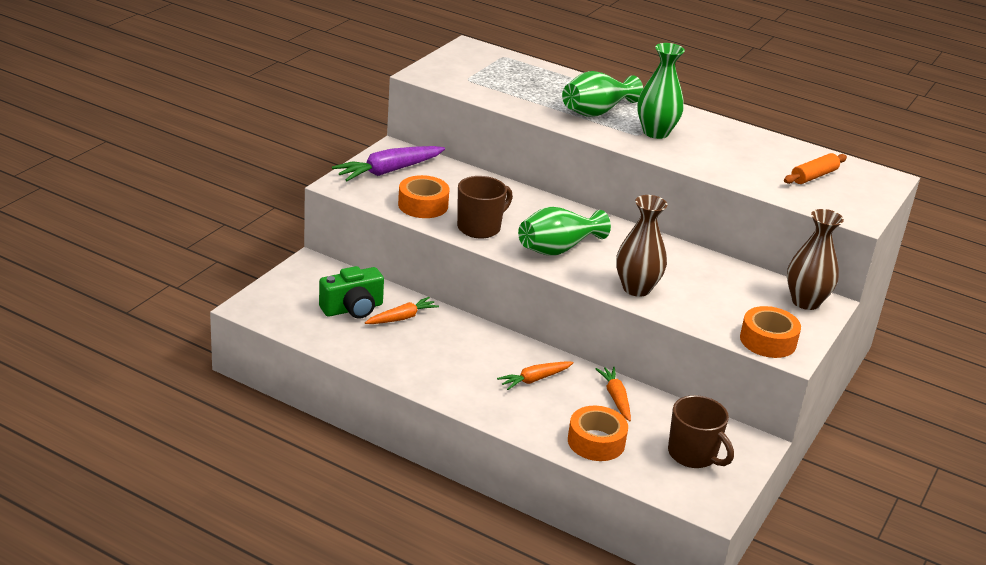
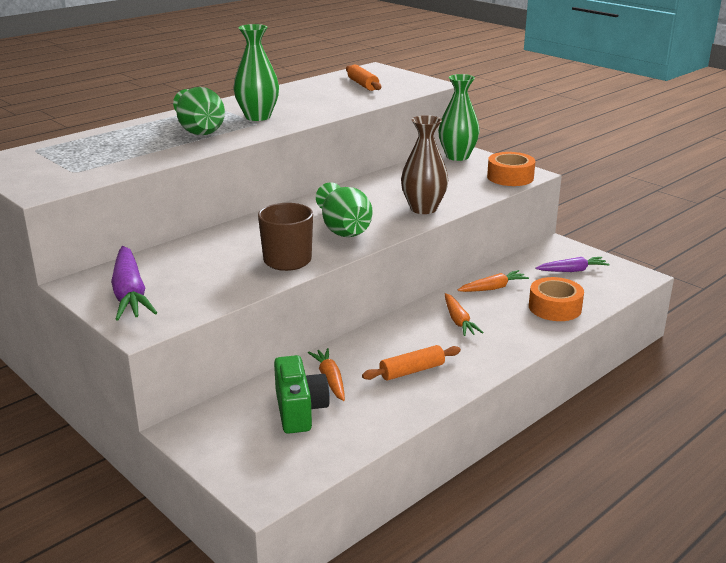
camera: 70 degrees left, 5 degrees down
orange tape [398,175,449,218] -> none
orange carrot [595,367,631,421] -> orange carrot turned 150 degrees clockwise [457,270,529,292]
brown mug [668,395,734,468] -> purple carrot [535,257,610,272]
brown vase [787,209,844,310] -> green vase [438,74,480,161]
none -> orange rolling pin [362,345,461,381]

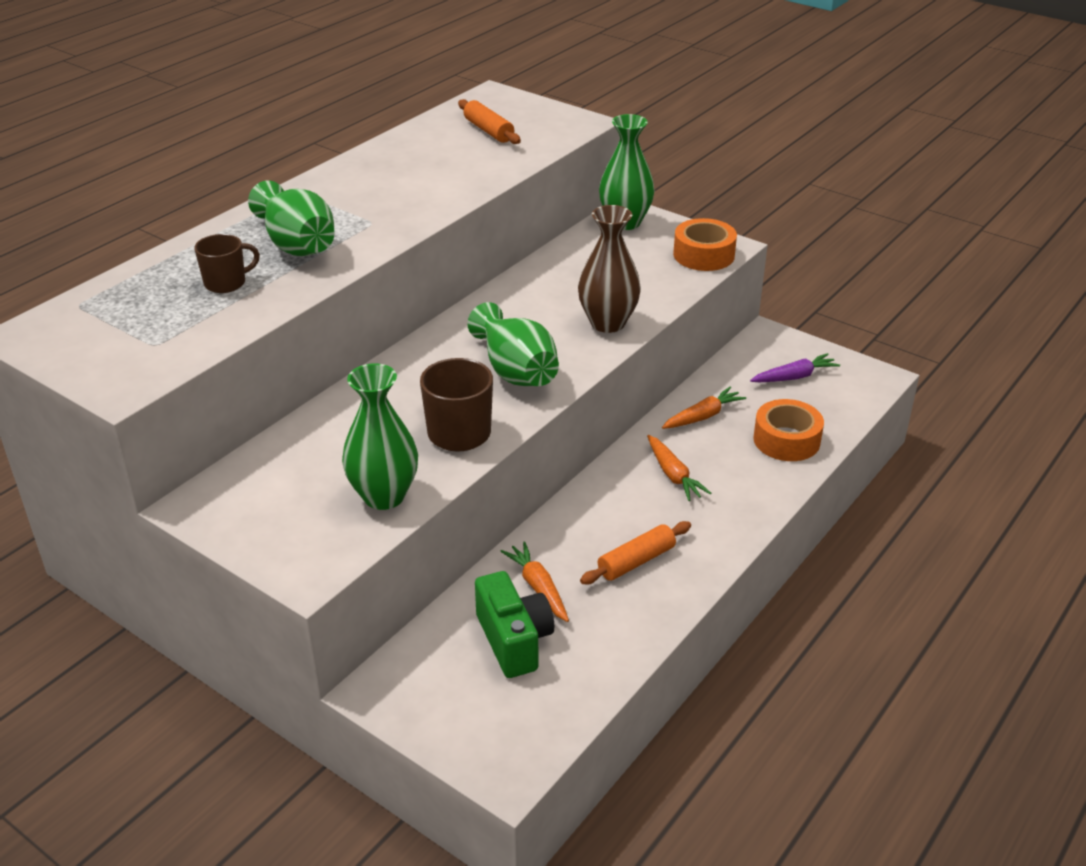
camera: 10 degrees left, 10 degrees up
purple carrot [111,246,157,320] -> none
green vase [233,24,279,121] -> green vase moved to [342,363,418,510]
none -> brown mug [194,234,260,293]

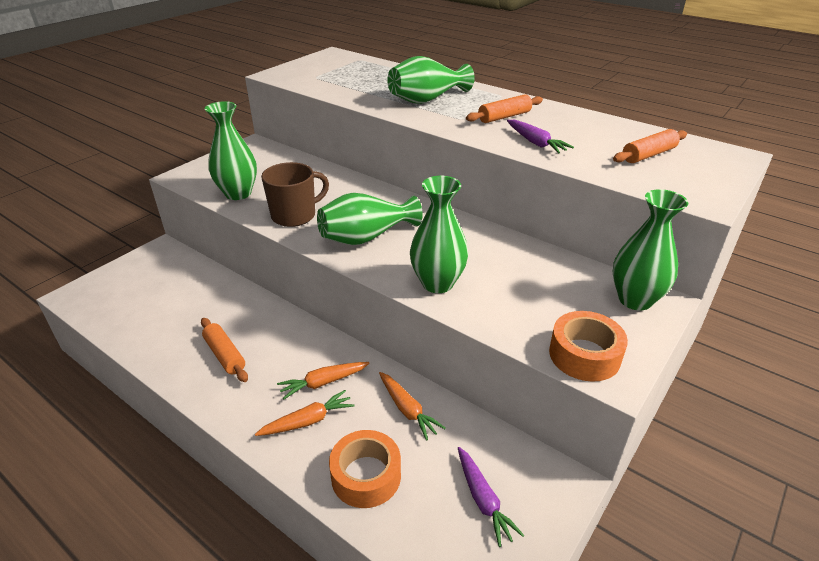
camera: 90 degrees right, 0 degrees up
brown mug [194,234,260,293] -> none
green camera [475,571,554,678] -> none
orange carrot [500,542,569,622] -> orange carrot moved to [255,390,354,436]
brown vase [578,205,641,333] -> green vase [410,176,468,293]
none -> orange rolling pin [466,94,543,123]
none -> purple carrot [507,120,574,153]

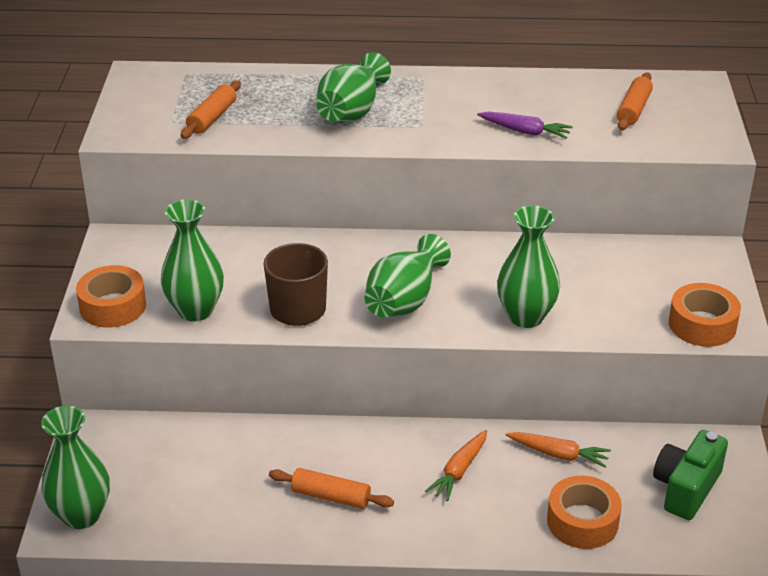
camera: 35 degrees left, 0 degrees up
orange carrot [255,390,354,436] -> none
purple carrot [458,447,525,547] -> green camera [653,430,728,520]
orange rolling pin [466,94,543,123] -> orange rolling pin moved to [180,80,241,139]
green vase [613,189,688,310] -> green vase moved to [41,406,110,529]
none -> orange tape [76,265,146,328]

